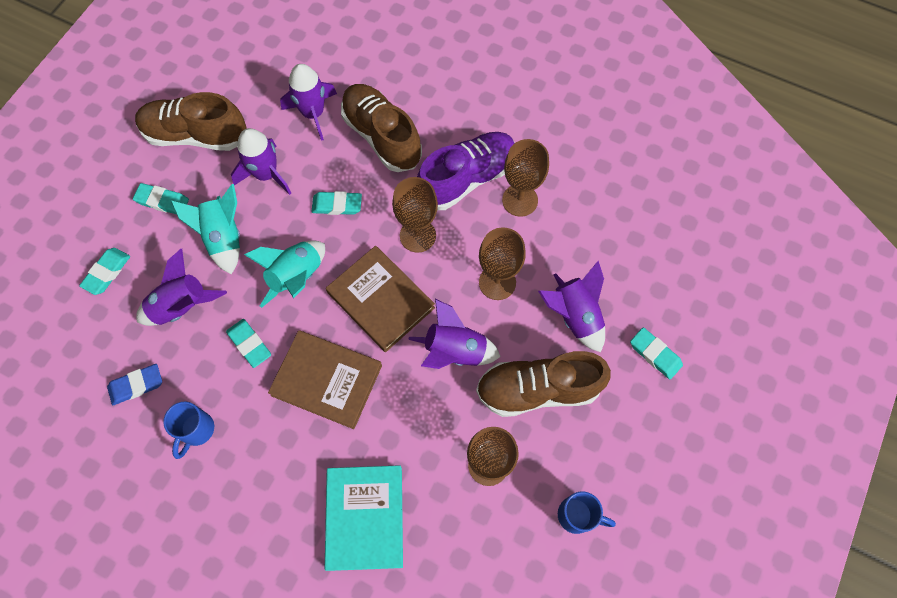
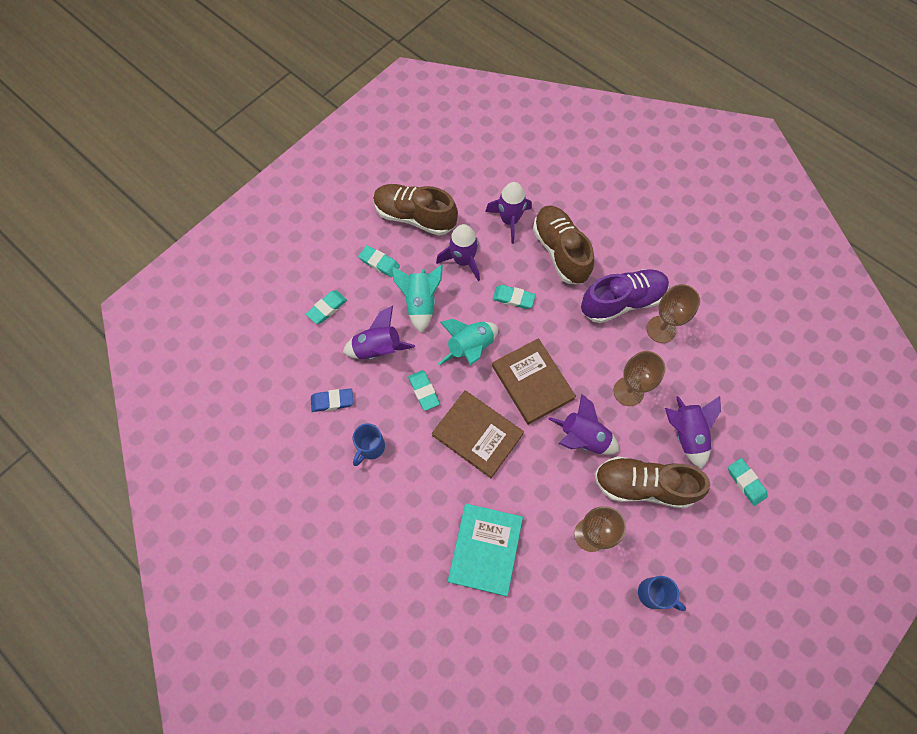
camera: 15 degrees right, 0 degrees up
brown goblet [392,177,438,253] -> none

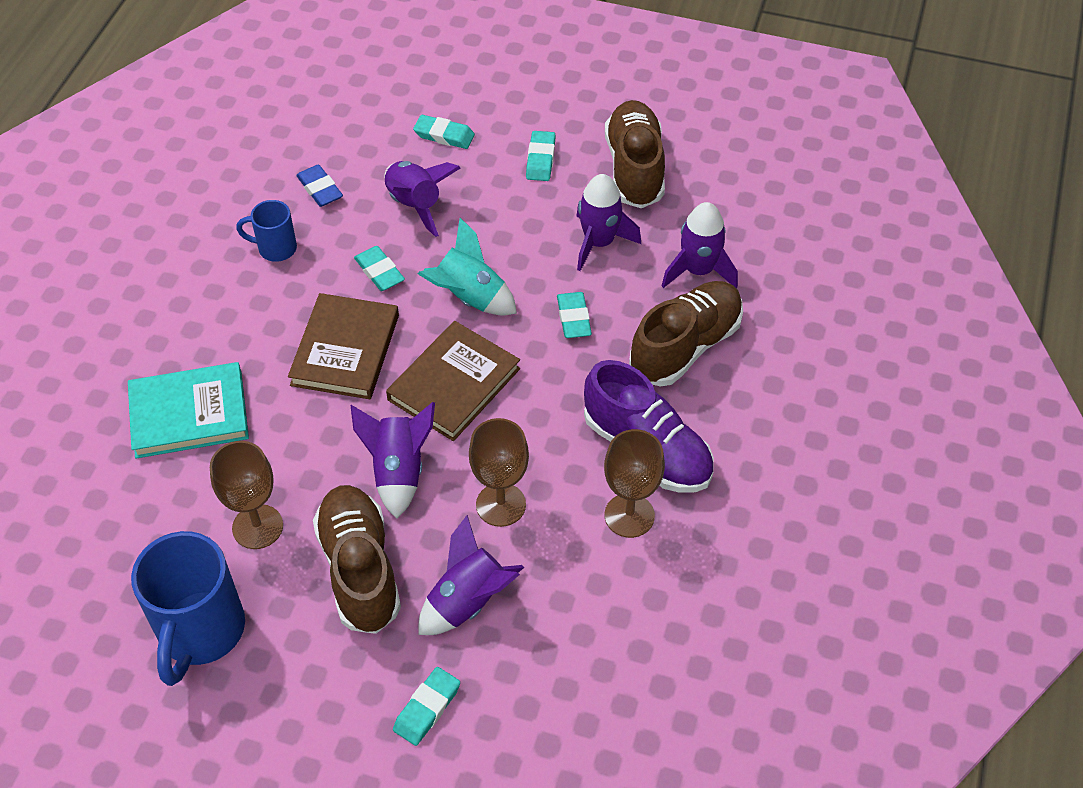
camera: 65 degrees right, 15 degrees down
turquoise rocket [392,265,443,333] -> none
turquoise eraser [408,370,440,411] -> turquoise eraser turned 75 degrees counterclockwise [354,246,405,291]
blue mug [638,576,686,611] -> blue mug [131,531,245,686], size x1.90

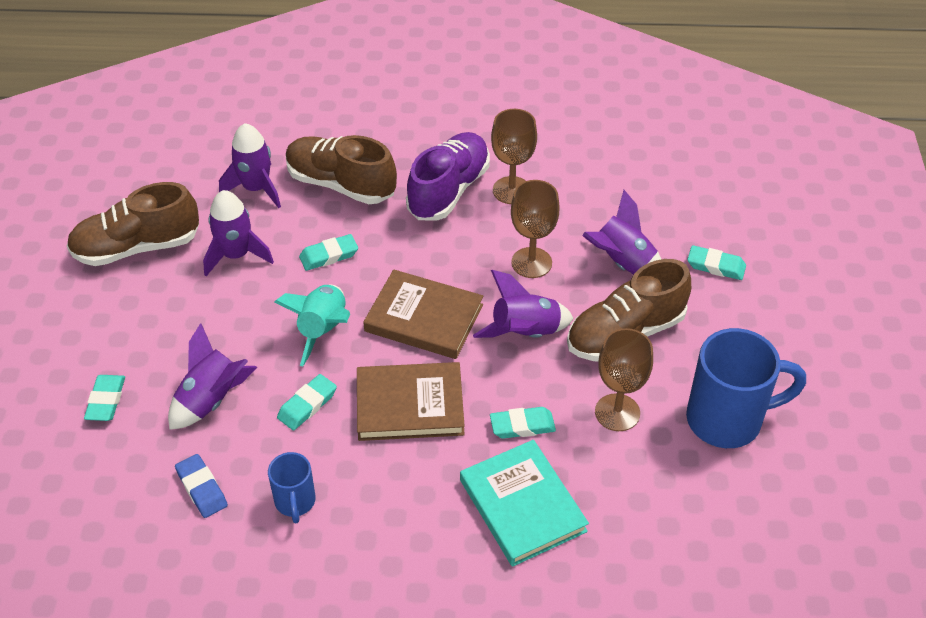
camera: 105 degrees left, 5 degrees down
blue eraser [296,164,343,207] -> blue eraser turned 75 degrees counterclockwise [175,454,228,518]
turquoise eraser [526,131,556,181] -> turquoise eraser moved to [490,407,556,439]

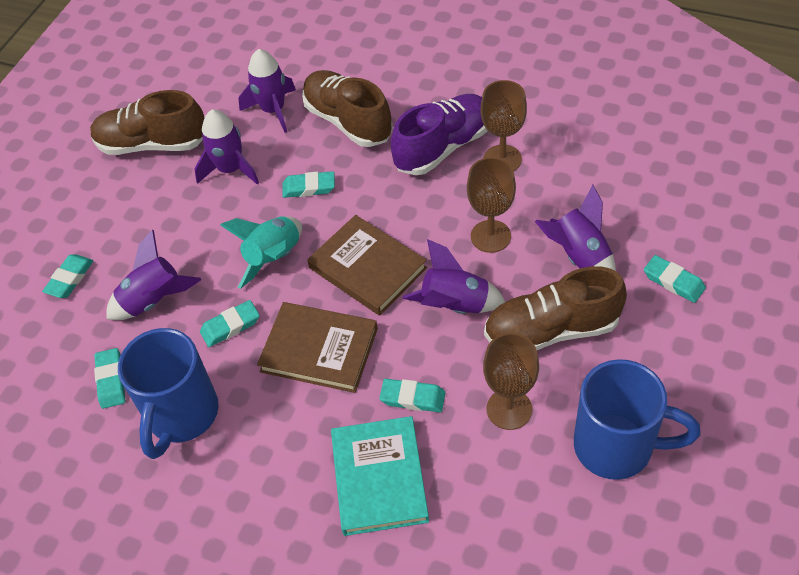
camera: 25 degrees right, 5 degrees up
blue eraser [175,454,228,518] -> turquoise eraser [94,348,125,409]
blue mug [268,452,316,524] -> blue mug [118,328,219,459], size x1.90

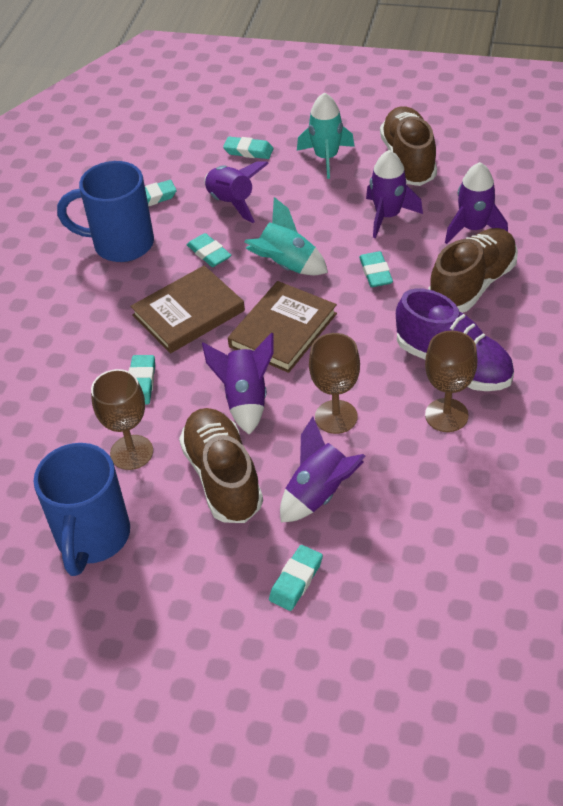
camera: 80 degrees right, 5 degrees down
brown book [257,302,378,393] -> brown book turned 45 degrees clockwise [130,265,245,353]
turquoise book [331,416,429,536] -> none
none -> turquoise rocket [297,93,355,179]

